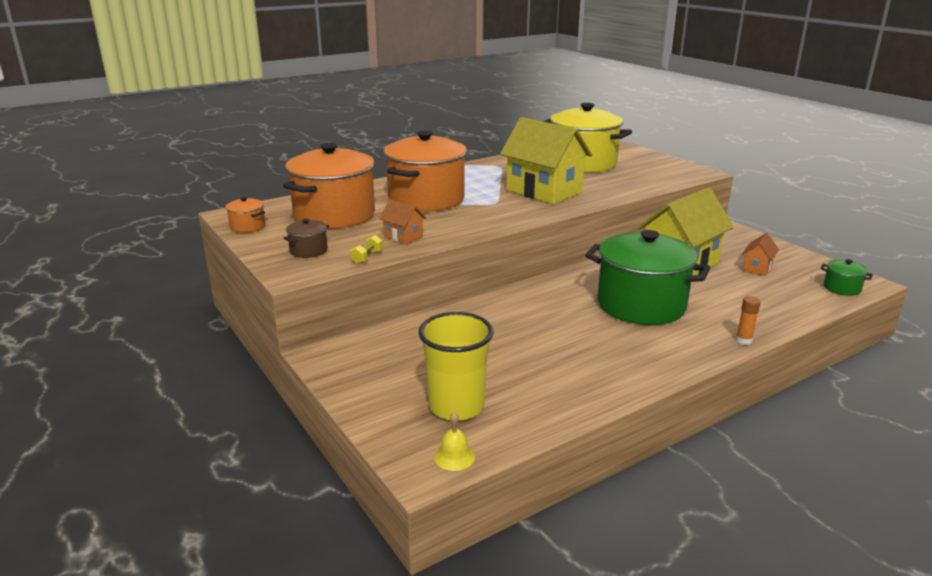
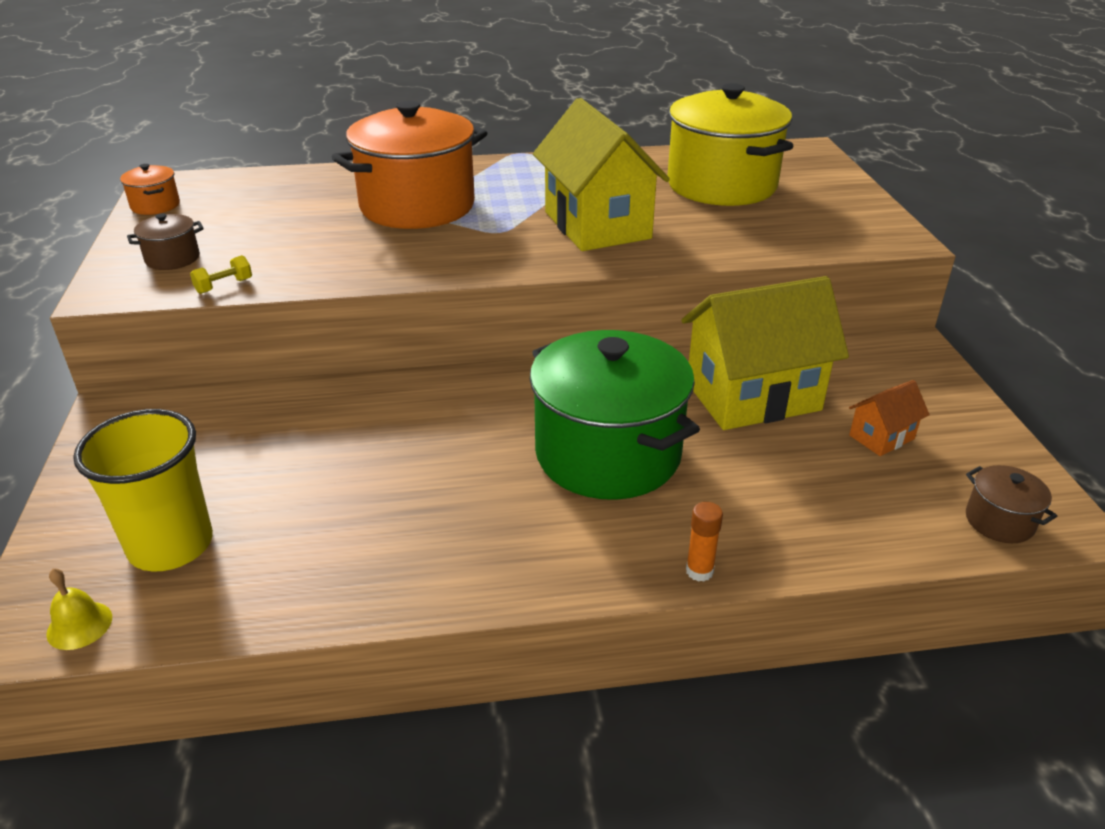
camera: 25 degrees right, 10 degrees up
orange pot [283,143,375,229] -> none
orange house [379,199,426,244] -> none
green pot [821,259,873,296] -> brown pot [966,465,1057,543]

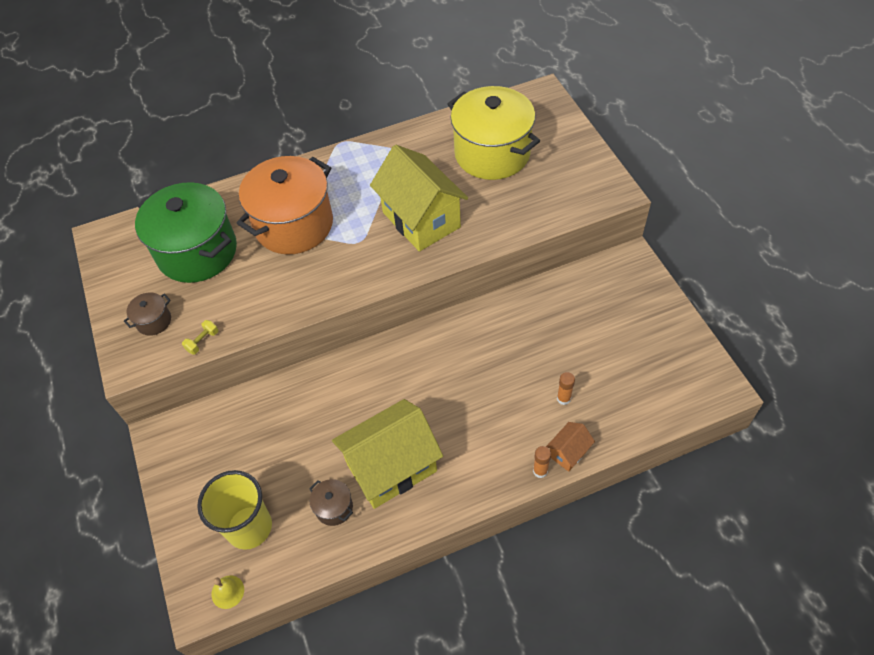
camera: 10 degrees left, 20 degrees up
orange pot [120,164,180,215] -> none
green pot [530,330,700,500] -> green pot moved to [135,182,237,283]
yellow house [681,276,849,430] -> yellow house moved to [332,399,443,509]
orange house [849,380,930,456] -> orange house moved to [546,422,595,472]
brown pot [966,465,1057,543] -> brown pot moved to [309,479,353,526]
none -> orange glue stick [557,372,575,405]

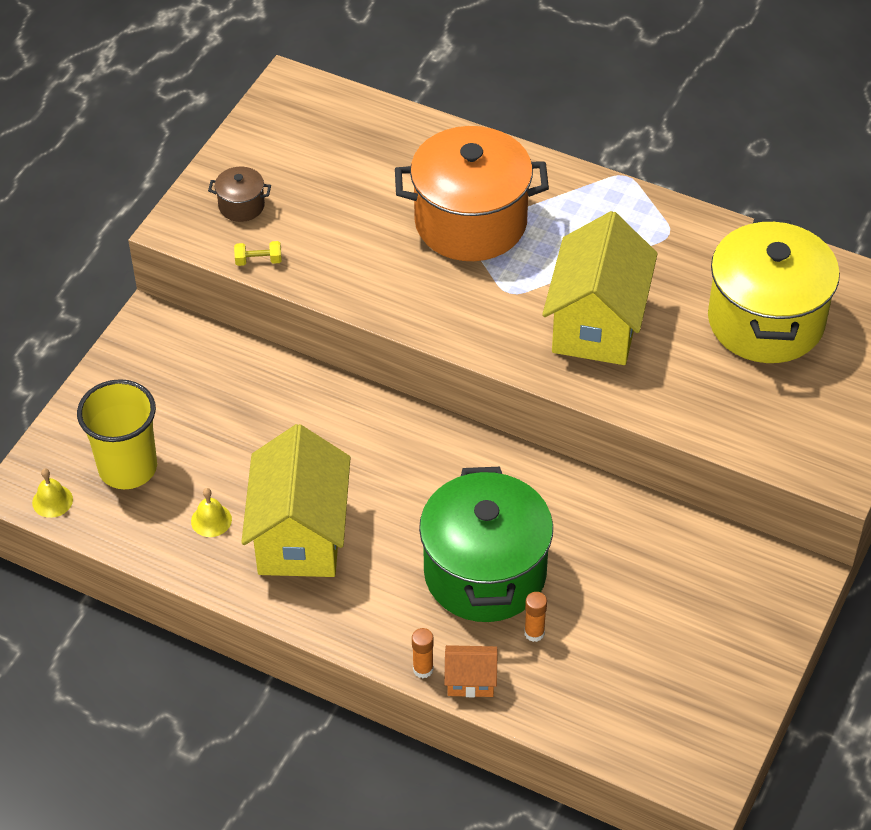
camera: 45 degrees right, 5 degrees down
green pot [135,182,237,283] -> green pot moved to [419,467,553,622]
brown pot [309,479,353,526] -> yellow bell [191,488,232,537]
yellow house [332,399,443,509] -> yellow house turned 75 degrees clockwise [241,424,351,577]

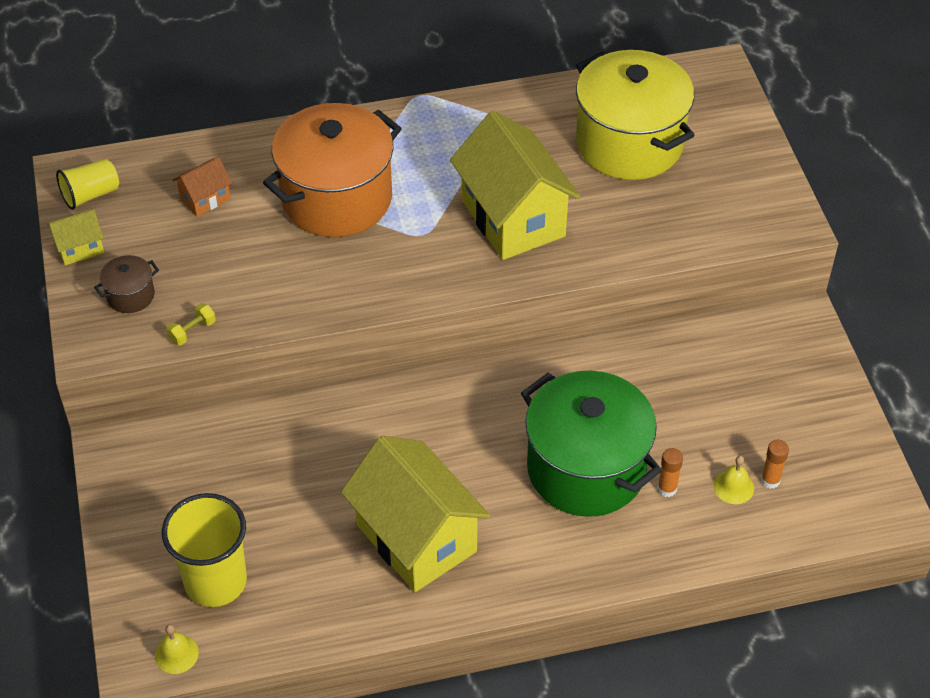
camera: 40 degrees left, 0 degrees up
yellow bell [191,488,232,537] -> yellow bell moved to [713,456,754,504]
orange glue stick [412,628,434,678] -> orange glue stick moved to [761,440,789,489]
orange house [444,645,498,697] -> orange house moved to [173,157,232,217]
none -> yellow house [48,209,104,265]
none -> yellow cup [56,159,119,210]

